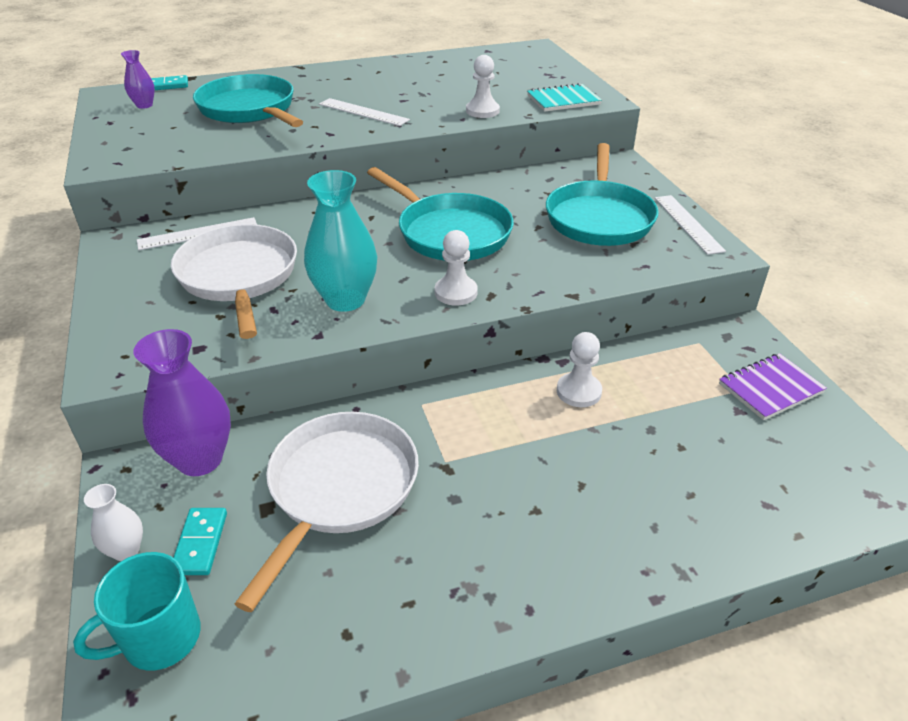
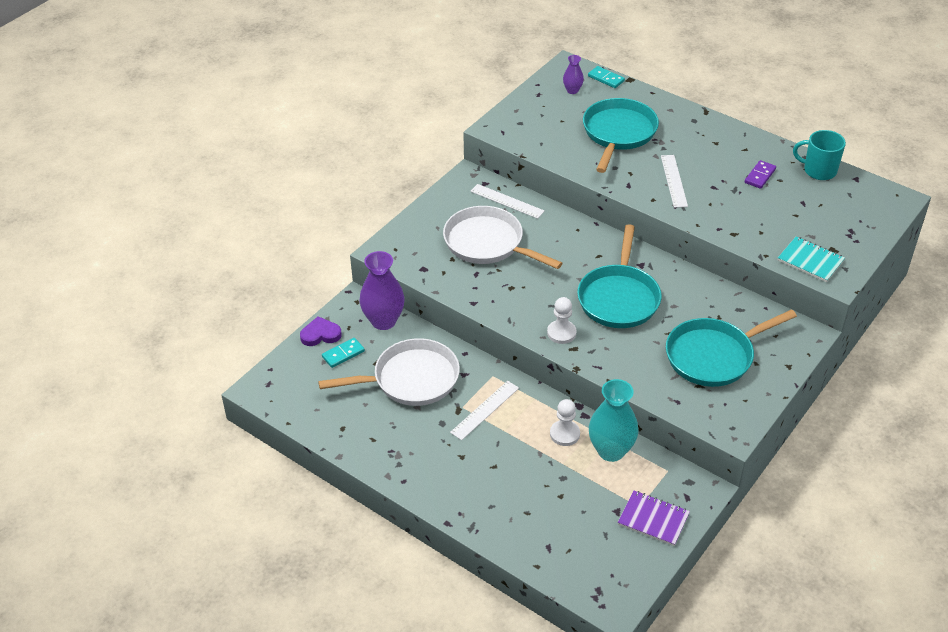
camera: 55 degrees right, 5 degrees up
turquoise mug [73,552,201,671] -> turquoise mug moved to [793,130,846,180]
white vase [84,484,143,561] -> purple heart [300,316,342,346]
white pan [171,224,297,339] -> white pan turned 90 degrees counterclockwise [443,206,562,269]
turquoise vase [304,170,377,312] -> turquoise vase moved to [589,379,638,462]
white pawn [466,55,500,118] -> none
white ruler [655,195,726,255] -> white ruler moved to [450,381,519,440]
none -> purple domino [745,160,776,189]

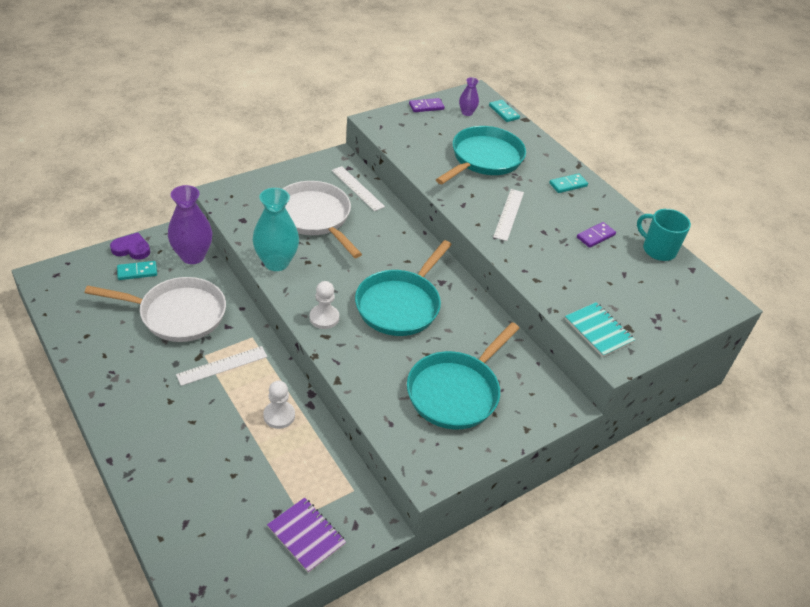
camera: 15 degrees right, 0 degrees up
turquoise vase [589,379,638,462] -> turquoise vase moved to [252,188,299,271]
turquoise pan [666,309,797,387] -> turquoise pan turned 45 degrees counterclockwise [407,322,519,430]
none -> purple domino [409,98,445,112]
none -> turquoise domino [549,173,588,193]

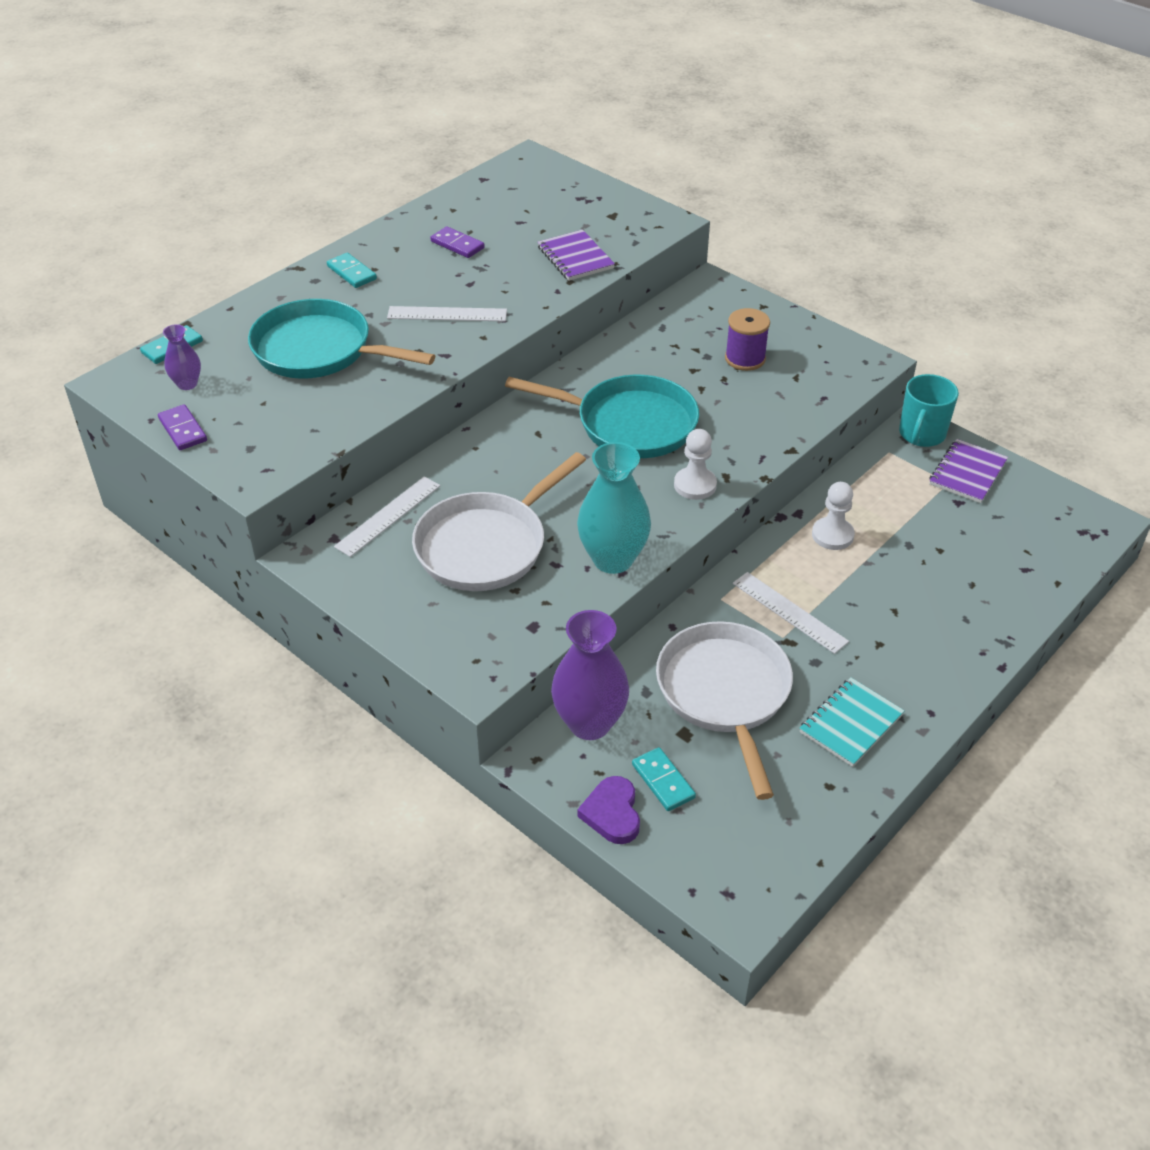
camera: 100 degrees left, 0 degrees up
turquoise pan [407,322,519,430] -> purple spool [725,308,770,371]
turquoise notebook [565,302,635,357] -> turquoise notebook moved to [799,678,904,767]
turquoise mug [637,209,691,261] -> turquoise mug moved to [899,374,959,447]
none -> purple notebook [537,230,615,281]

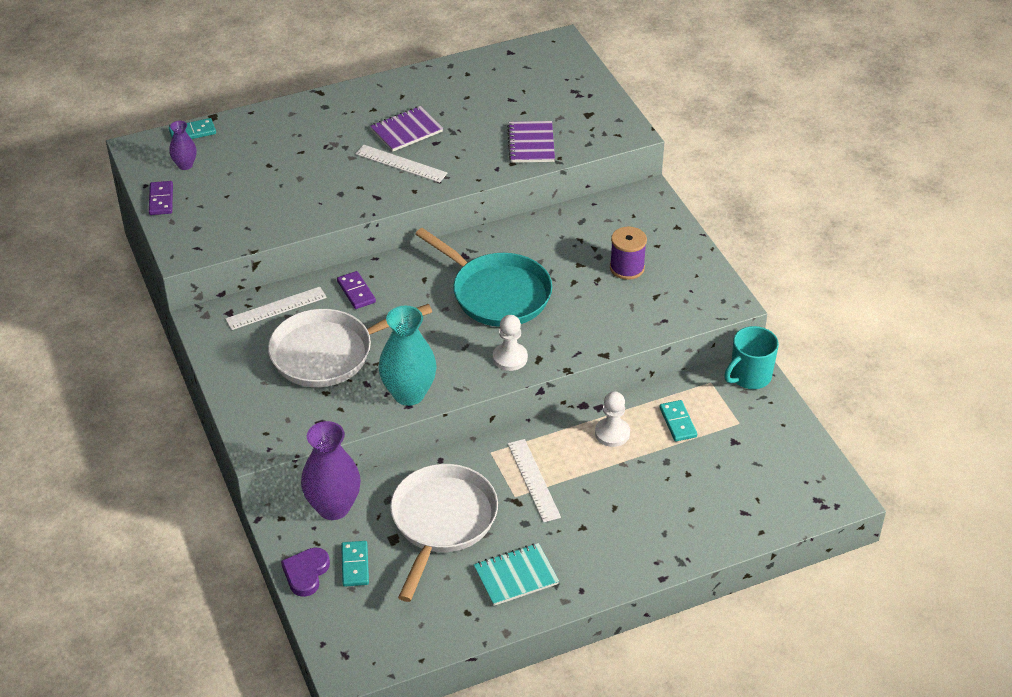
camera: 25 degrees right, 0 degrees up
turquoise pan [248,299,435,379] -> none
turquoise domino [327,253,377,288] -> turquoise domino moved to [660,400,697,442]
purple domino [430,226,485,258] -> purple domino moved to [337,271,376,309]
purple notebook [929,439,1008,503] -> purple notebook moved to [370,106,443,152]

